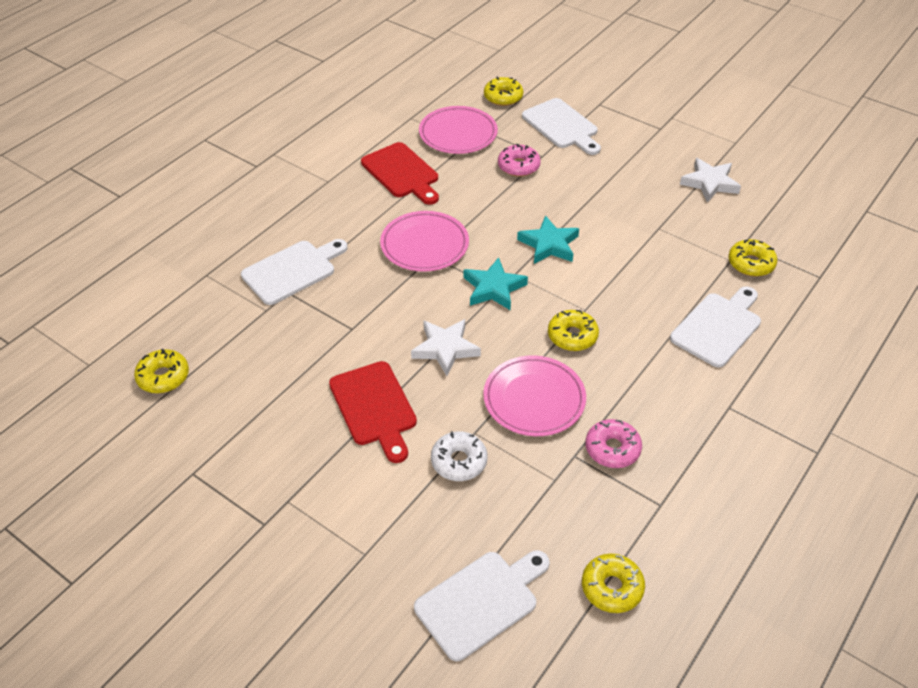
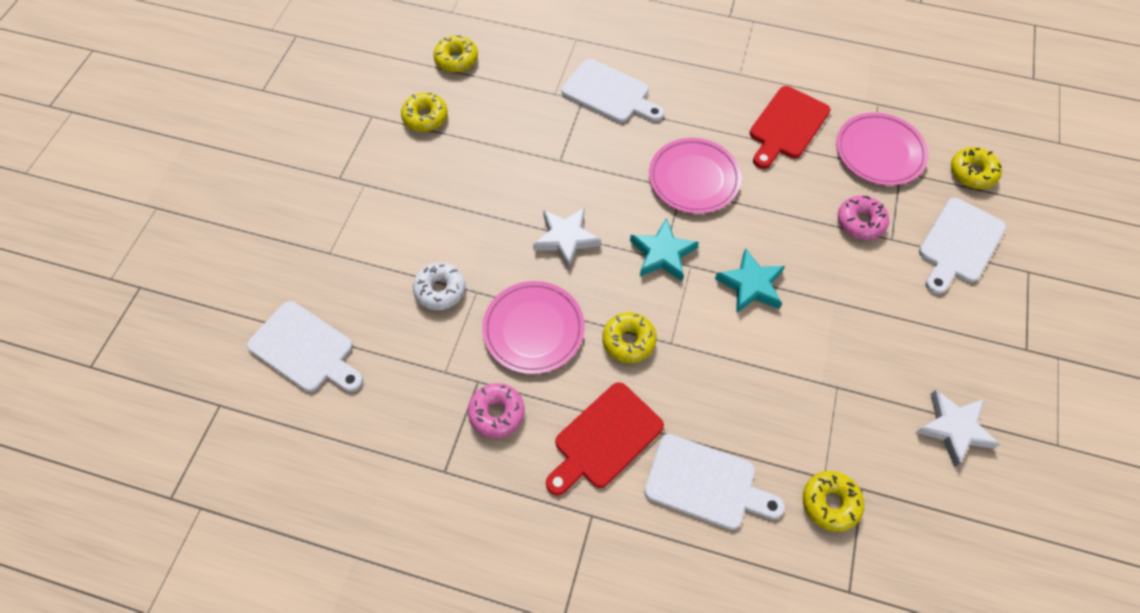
camera: 70 degrees right, 15 degrees up
red cutting board [329,361,417,463] -> red cutting board moved to [546,382,664,496]
yellow donut [582,553,645,613] -> yellow donut moved to [401,92,448,132]

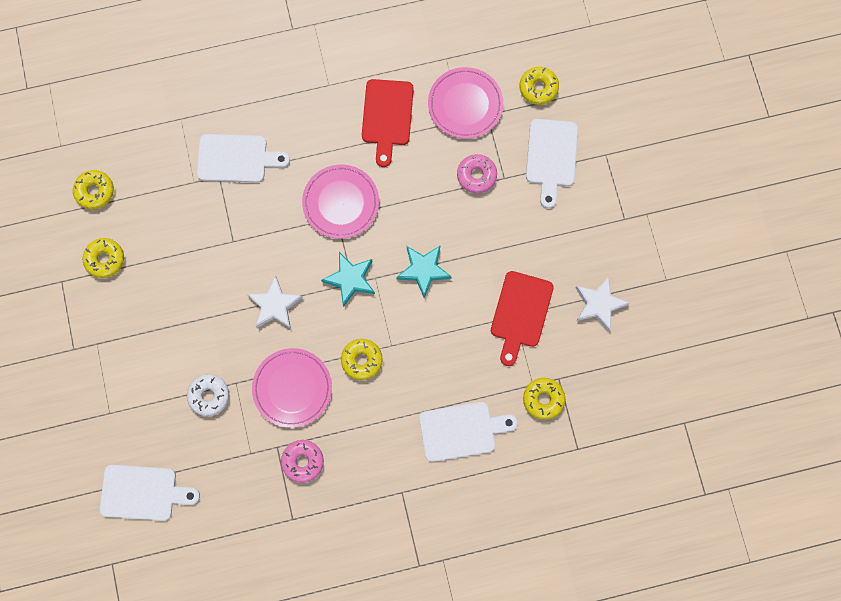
camera: 30 degrees left, 15 degrees up
red cutting board [546,382,664,496] -> red cutting board moved to [491,271,554,366]

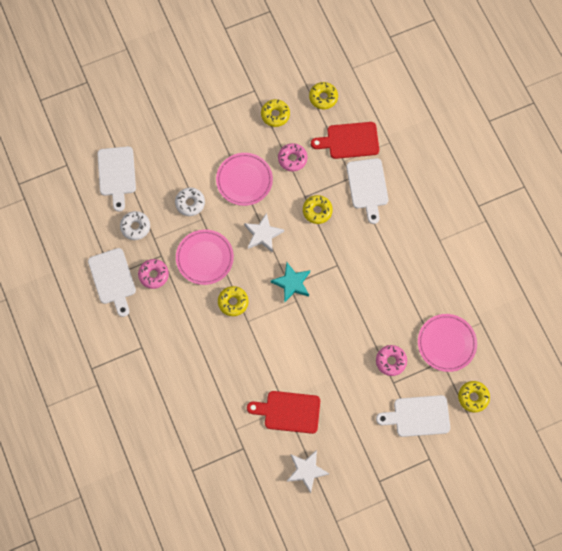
camera: 80 degrees right, 5 degrees down
pink plate [302,165,379,239] -> pink plate moved to [216,153,273,206]
red cutting board [362,79,414,167] -> red cutting board moved to [311,122,379,159]
turquoise star [396,246,451,298] -> none
white cutting board [419,402,518,462] -> white cutting board moved to [88,248,136,317]
yellow donut [523,378,565,420] -> yellow donut moved to [303,195,333,224]
none -> white donut [120,211,150,240]
none -> pink donut [278,143,308,172]

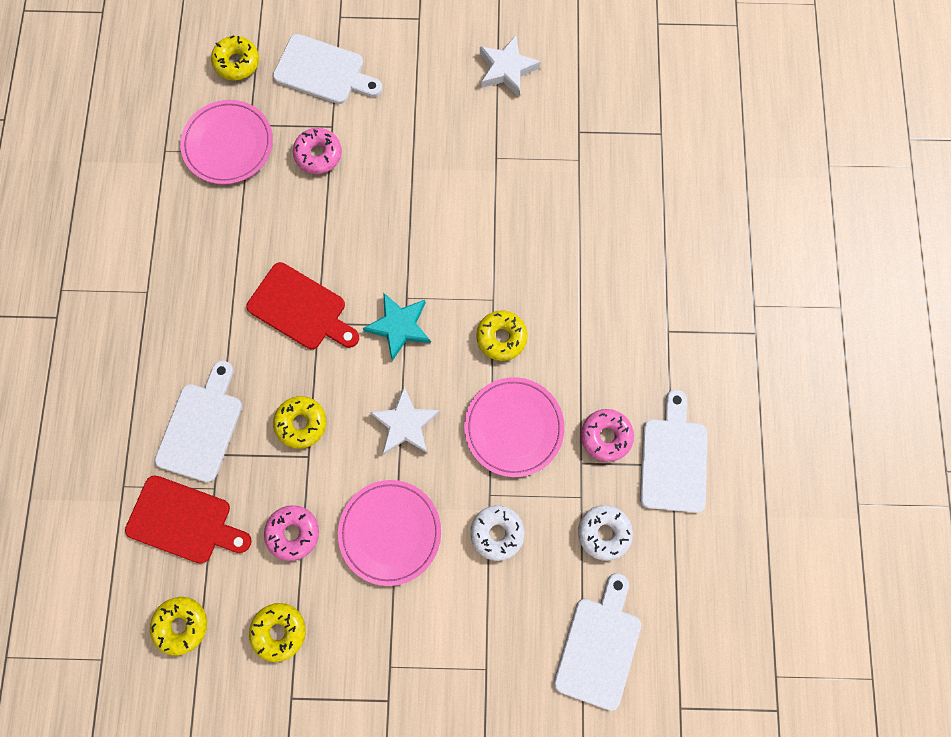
camera: 155 degrees left, 5 degrees up
red cutting board [247,391,320,434] -> red cutting board moved to [246,262,359,349]

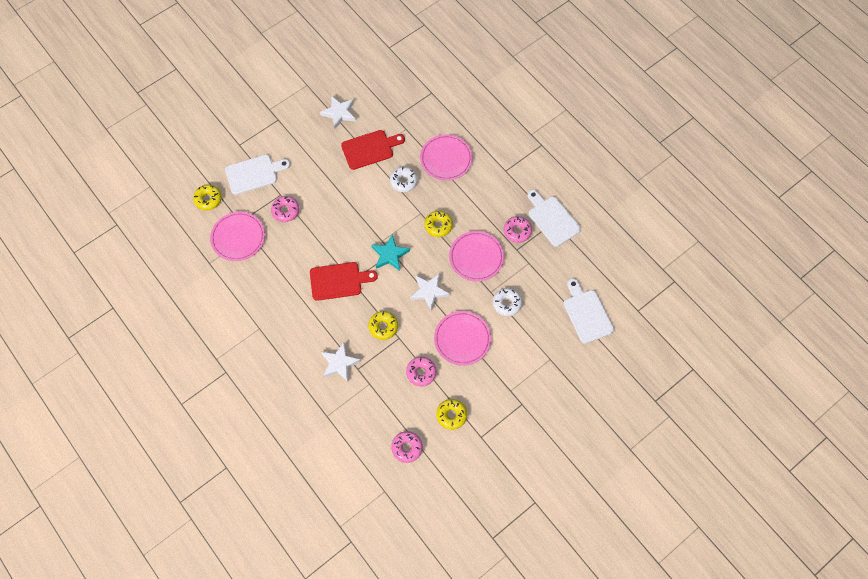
camera: 40 degrees left, 10 degrees down
red cutting board [125,476,252,564] -> red cutting board moved to [341,130,405,170]
yellow donut [150,597,207,656] -> pink donut [391,431,423,463]
white cutting board [155,360,242,482] -> white star [321,342,361,382]
white donut [578,505,633,561] -> white donut moved to [390,167,418,192]
none -> pink plate [420,134,473,181]

